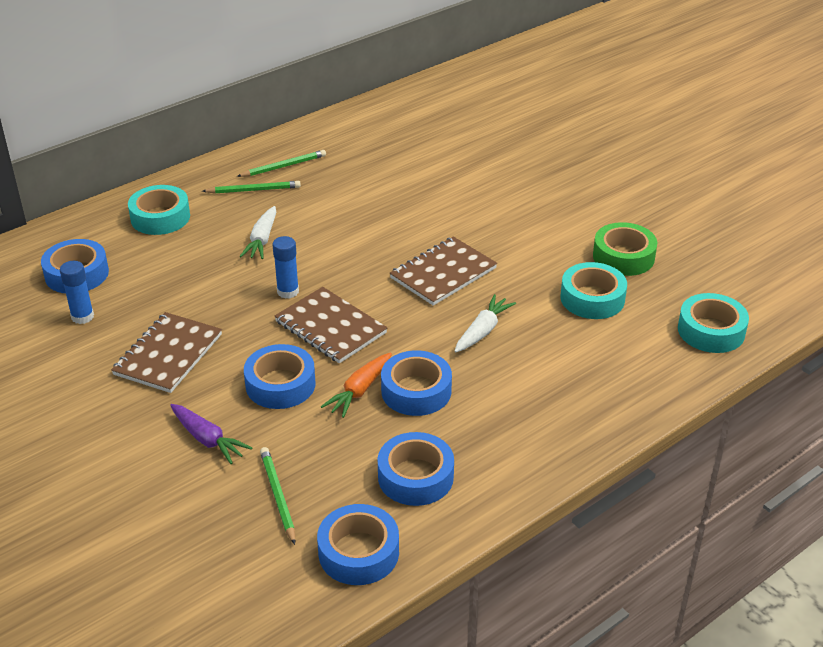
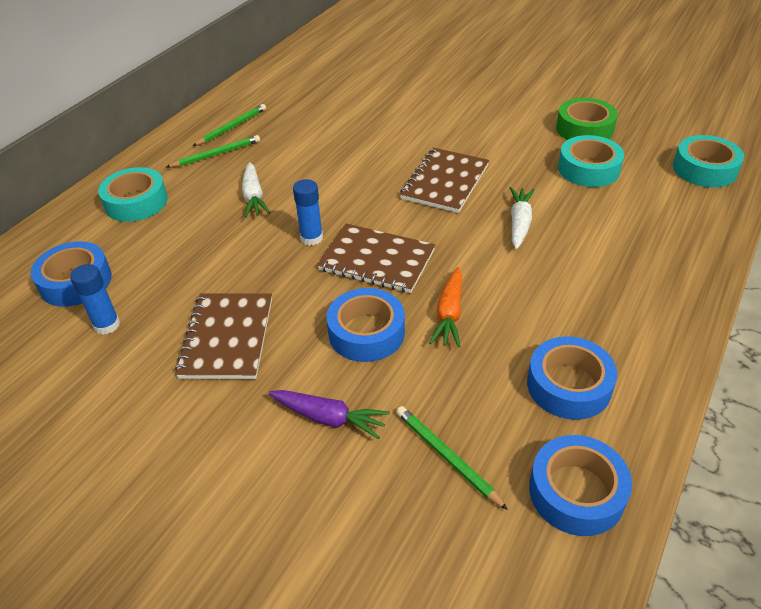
camera: 20 degrees left, 5 degrees up
blue tape [381,350,452,416] -> none

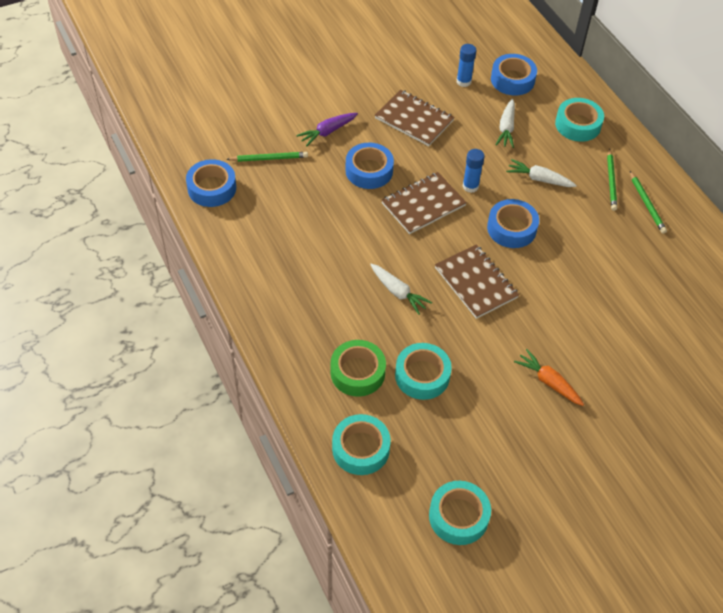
camera: 120 degrees right, 10 degrees up
orange carrot [429,267,462,347] -> orange carrot moved to [514,349,584,406]
blue tape [527,336,617,420] -> blue tape moved to [487,199,539,248]
green tape [556,98,618,140] -> green tape moved to [330,340,386,397]
none -> turquoise tape [429,481,491,545]
none -> white carrot [496,99,515,148]

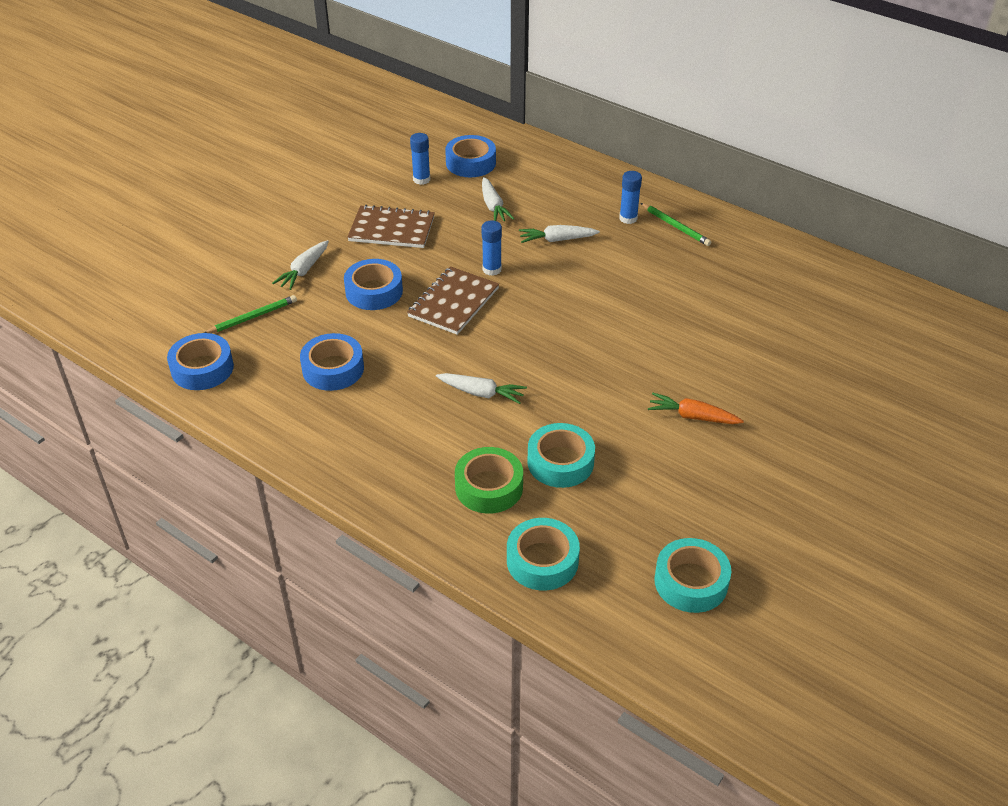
camera: 25 degrees left, 10 degrees down
purple carrot [296,113,358,147] -> white carrot [272,240,329,290]
brown notebook [435,244,519,319] -> none
blue tape [487,199,539,248] -> blue tape moved to [300,333,364,391]
turquoise tape [555,98,604,142] -> none
green pencil [607,148,617,211] -> blue glue stick [619,171,642,224]

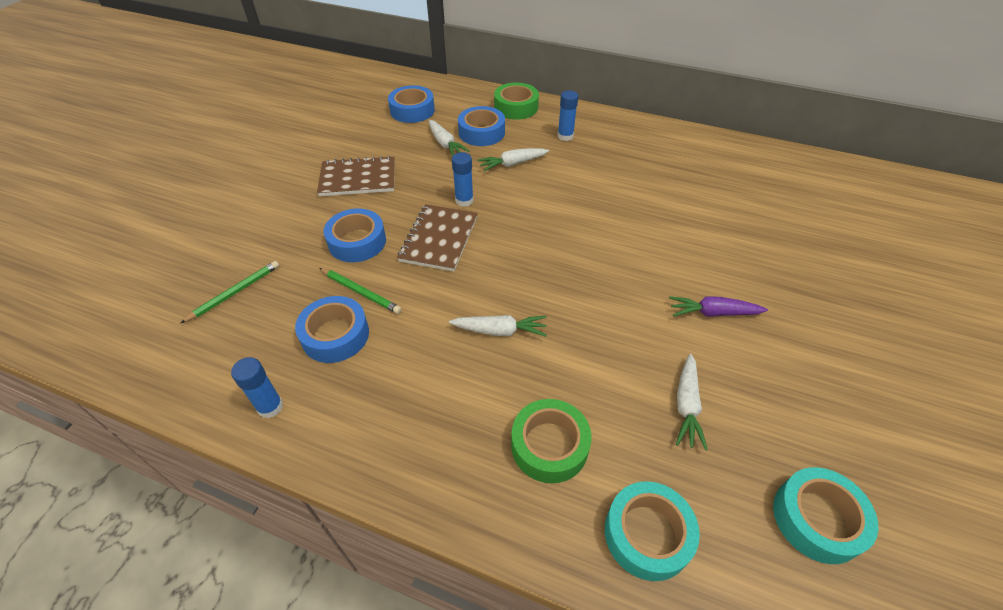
camera: 15 degrees left, 5 degrees up
blue tape [167,333,234,390] -> blue tape moved to [458,106,505,146]
white carrot [272,240,329,290] -> white carrot moved to [676,354,708,450]
blue glue stick [410,133,430,185] -> blue glue stick moved to [231,357,283,418]
turquoise tape [527,423,595,488] -> none
green pencil [640,203,711,246] -> green pencil moved to [319,268,402,314]
orange carrot [648,393,744,424] -> purple carrot [669,296,768,317]
none -> green tape [494,82,539,120]

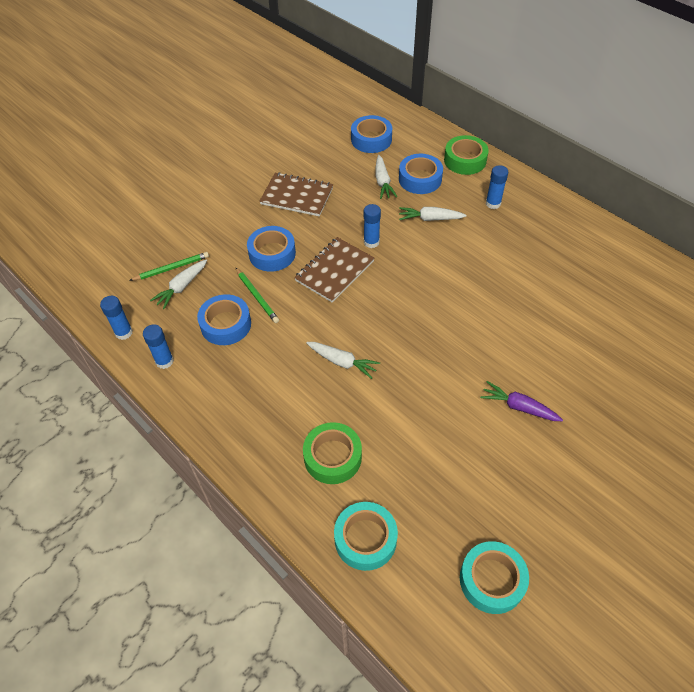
camera: 25 degrees right, 5 degrees up
white carrot [676,354,708,450] -> white carrot moved to [150,260,207,309]
none -> blue glue stick [100,296,133,340]

